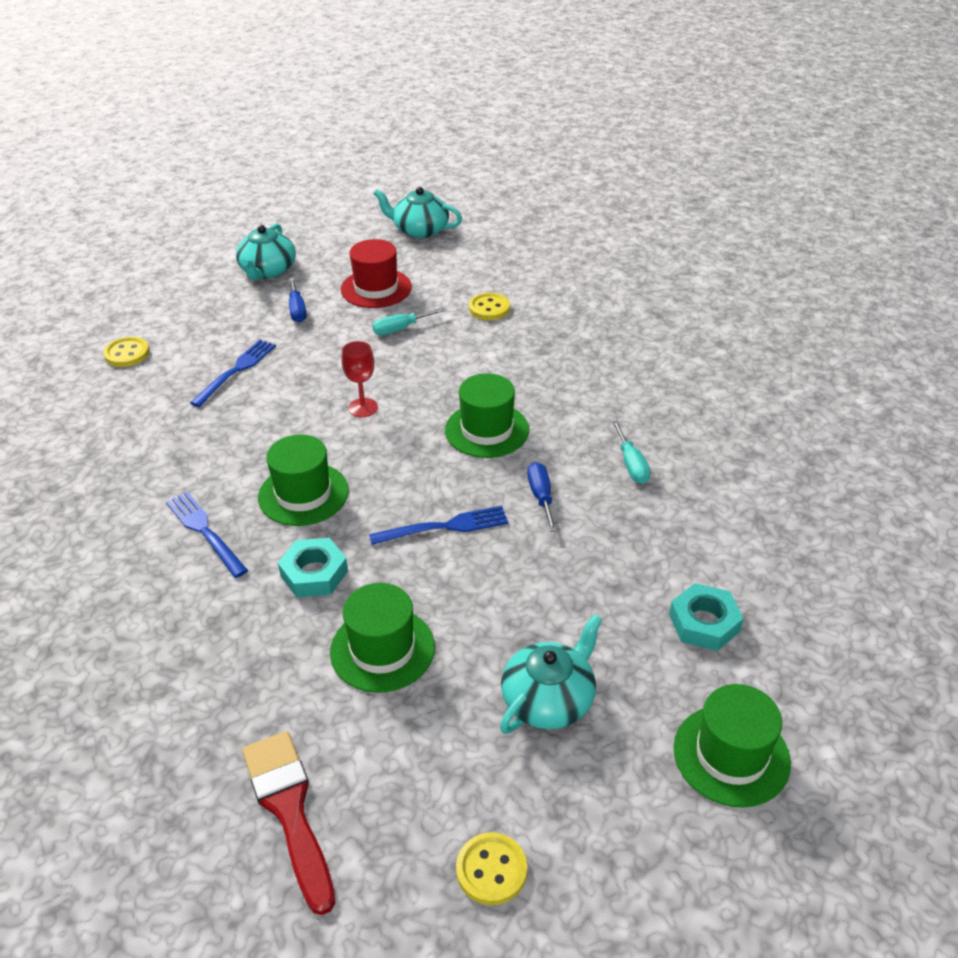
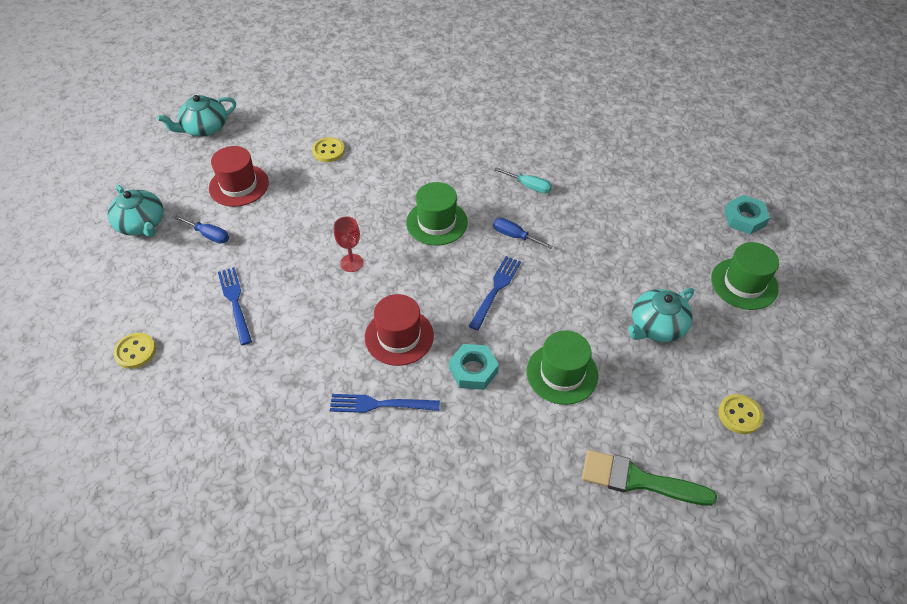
camera: 50 degrees left, 10 degrees up
red brush [242,731,335,915] -> green brush [582,450,717,506]
green hat [258,435,349,526] -> red hat [365,294,434,366]
turquoise screwdriver [372,308,446,335] -> none
turquoise teapot [500,614,602,734] -> turquoise teapot turned 120 degrees counterclockwise [628,288,694,342]
turquoise nut [669,583,744,651] -> turquoise nut moved to [724,195,770,234]

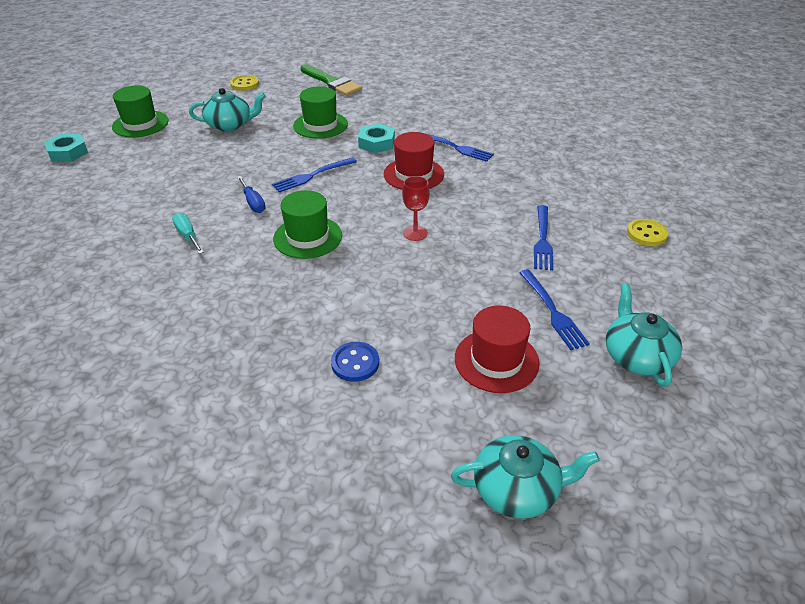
camera: 150 degrees left, 10 degrees down
blue screwdriver [174,215,229,244] -> blue fork [519,269,590,350]
yellow button [312,137,345,162] -> blue button [331,342,379,382]

